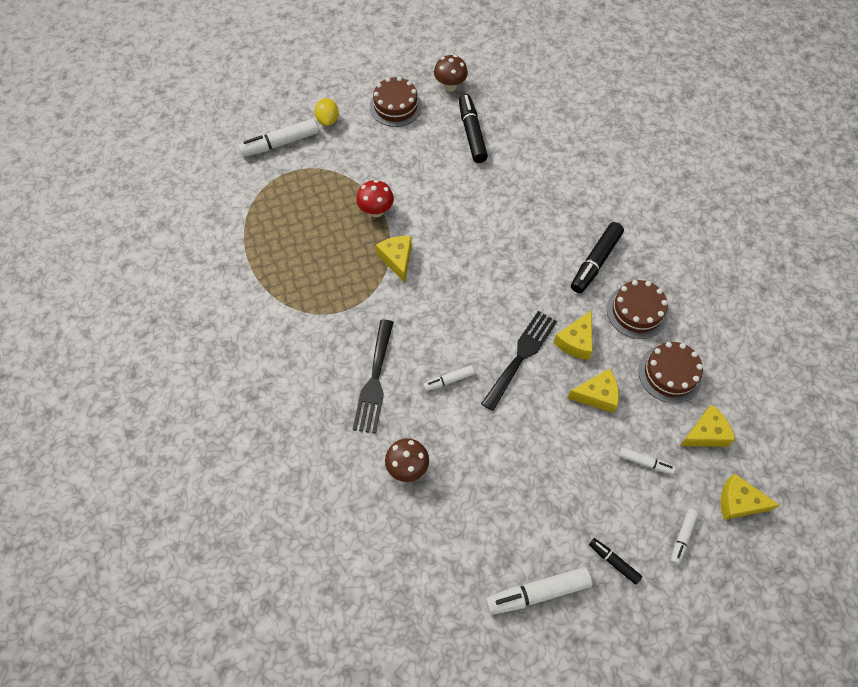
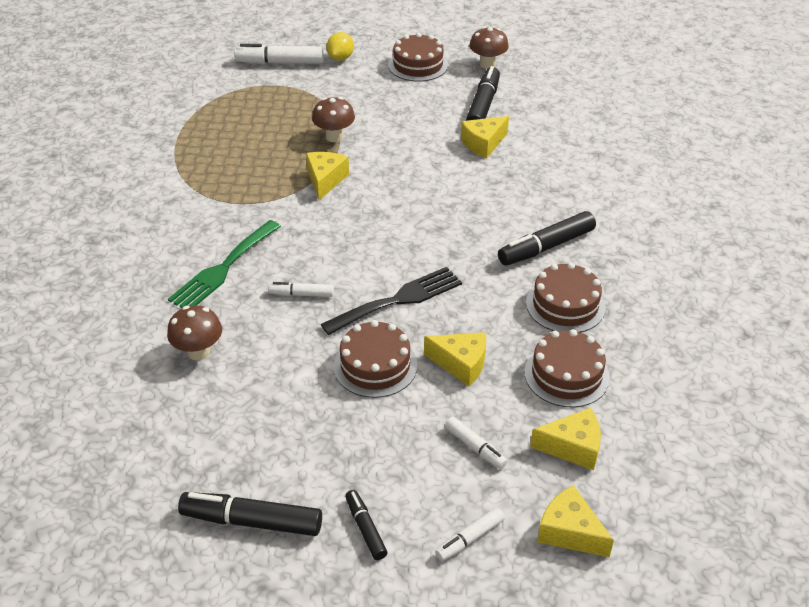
camera: 25 degrees right, 20 degrees down
black fork [353,319,394,434] -> green fork [168,220,281,308]
red mushroom [356,180,394,217] -> brown mushroom [312,97,355,142]
white marker [486,567,592,615] -> black marker [178,492,322,536]
yellow cheese [554,311,593,360] -> yellow cheese moved to [461,116,509,158]
none -> brown cake [334,320,417,398]

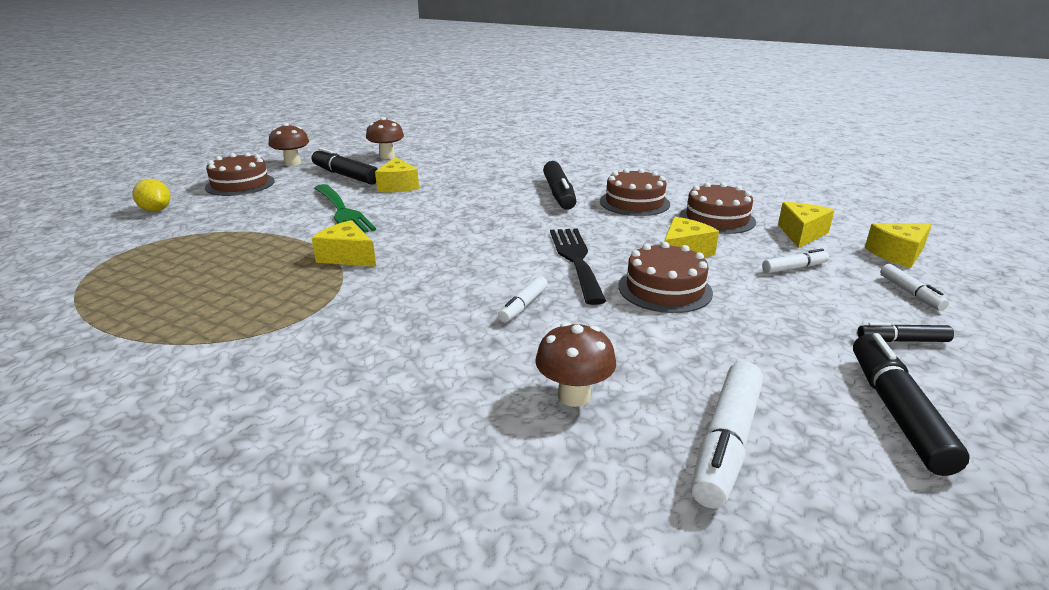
camera: 65 degrees left, 15 degrees down
green fork [168,220,281,308] -> green fork moved to [315,184,376,233]
black marker [178,492,322,536] -> black marker turned 150 degrees clockwise [853,333,970,476]
white marker [234,44,324,64] -> white marker moved to [691,361,763,509]
brown mushroom [312,97,355,142] -> brown mushroom moved to [366,117,404,159]

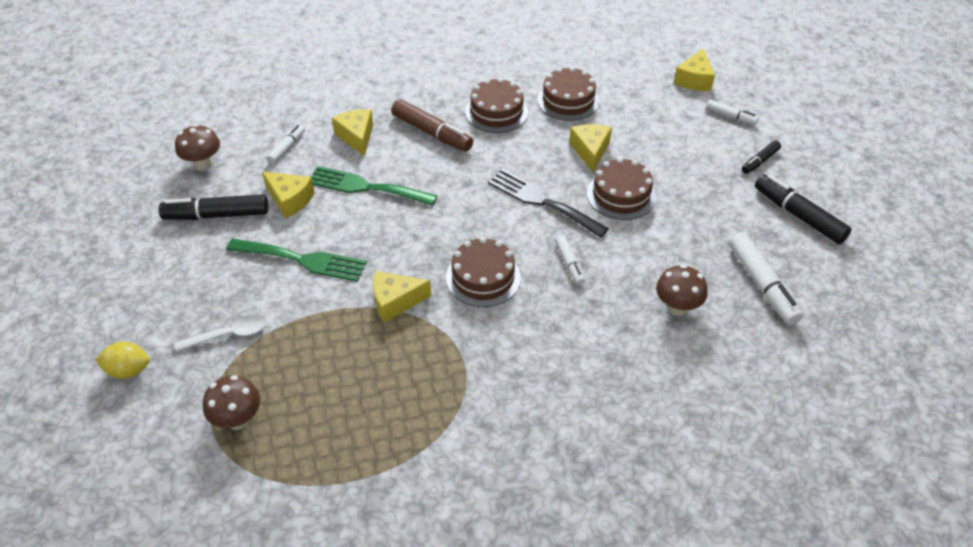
camera: 45 degrees left, 20 degrees up
brown cake [205,152,275,196] -> brown cake moved to [446,237,521,307]
brown mushroom [269,123,309,166] -> brown mushroom moved to [203,375,260,430]
black marker [543,161,576,210] -> brown marker [391,99,473,152]
white marker [762,249,829,273] -> white marker moved to [267,125,305,164]
yellow cheese [778,202,834,248] -> yellow cheese moved to [332,109,373,156]
none -> white spoon [174,315,267,351]
none -> green fork [311,166,438,206]

